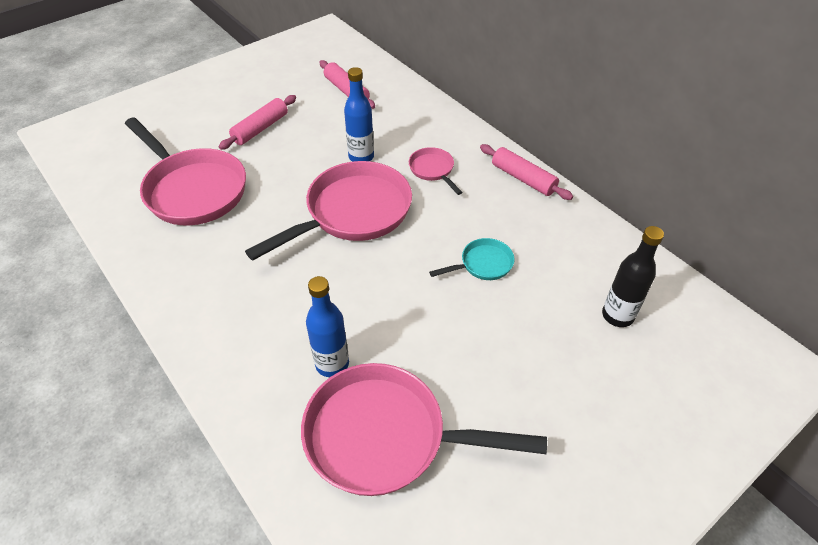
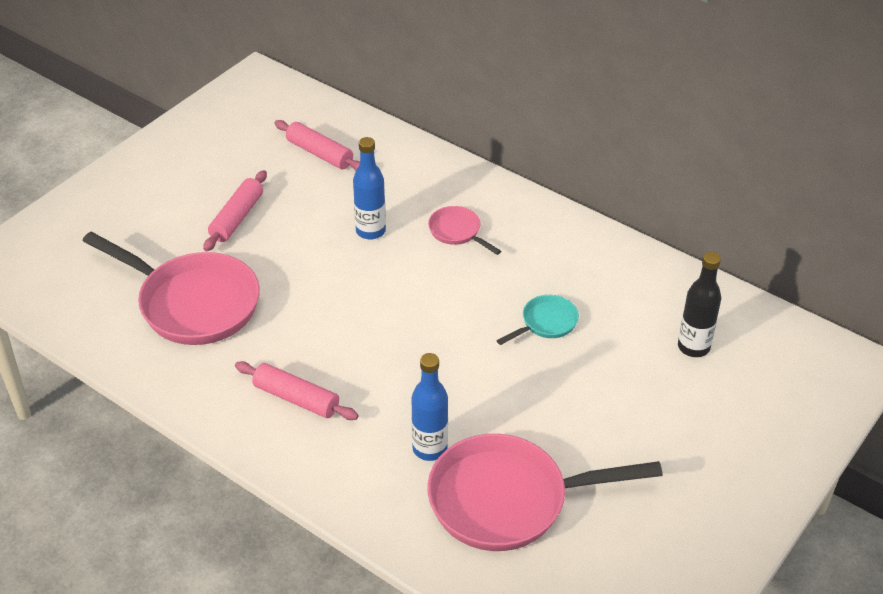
camera: 15 degrees left, 5 degrees down
pink pan [245,161,412,261] -> none
pink rolling pin [480,144,573,200] -> pink rolling pin moved to [235,361,359,420]

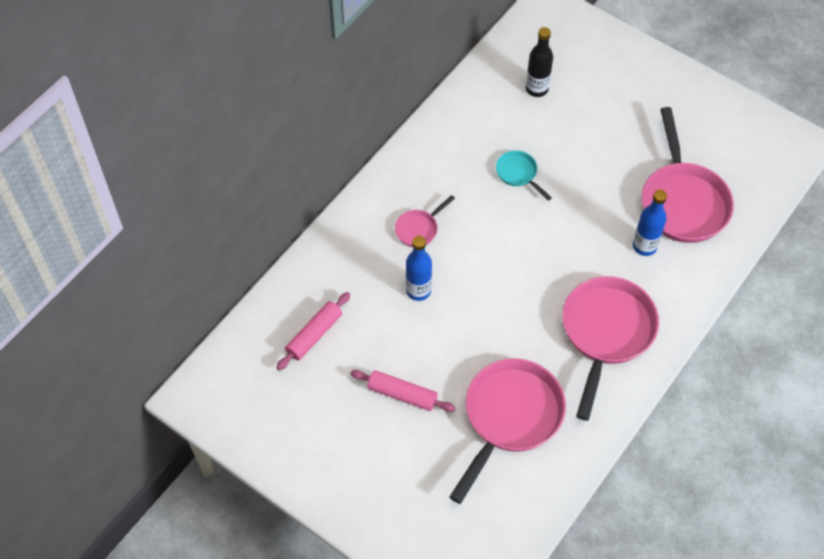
camera: 90 degrees left, 15 degrees up
pink rolling pin [235,361,359,420] -> pink pan [562,276,659,421]

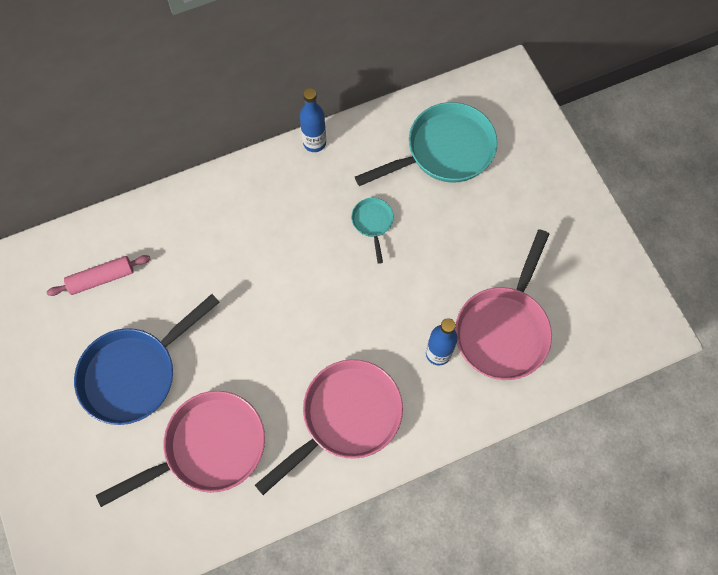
camera: 30 degrees right, 10 degrees up
pink rolling pin [350,370,455,412] -> blue pan [74,294,220,425]
pink pan [395,195,455,247] -> none
blue bottle [406,236,432,301] -> blue bottle moved to [300,88,326,152]
black bottle [526,27,553,97] -> turquoise pan [355,102,498,186]

